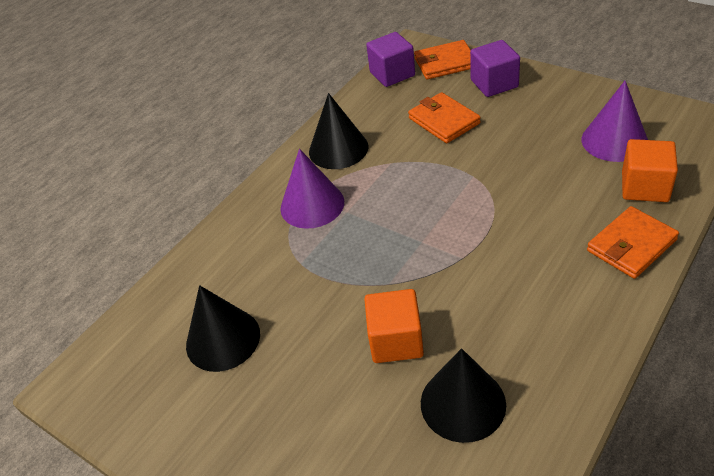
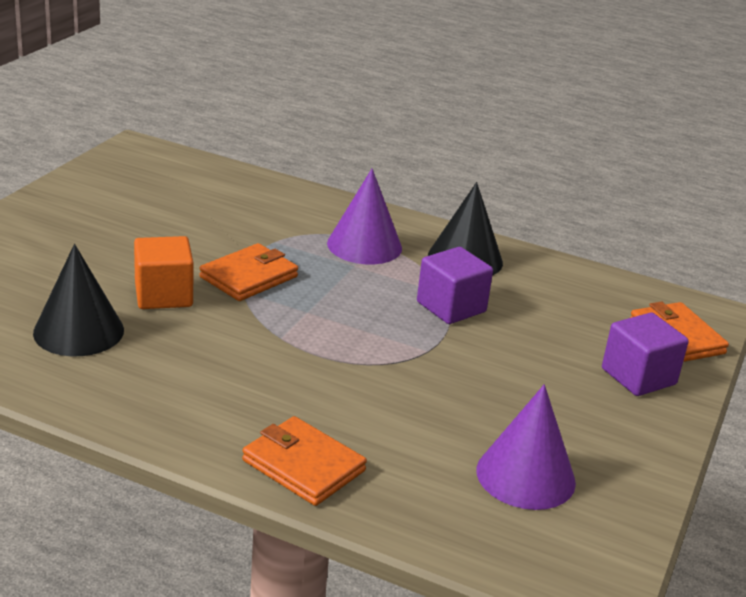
camera: 70 degrees right, 15 degrees down
black cone [186,285,260,372] -> none
purple cube [366,32,415,87] -> purple cube moved to [417,247,493,324]
orange wallet [408,92,481,143] -> orange wallet moved to [199,243,298,301]
orange cube [622,139,678,202] -> none

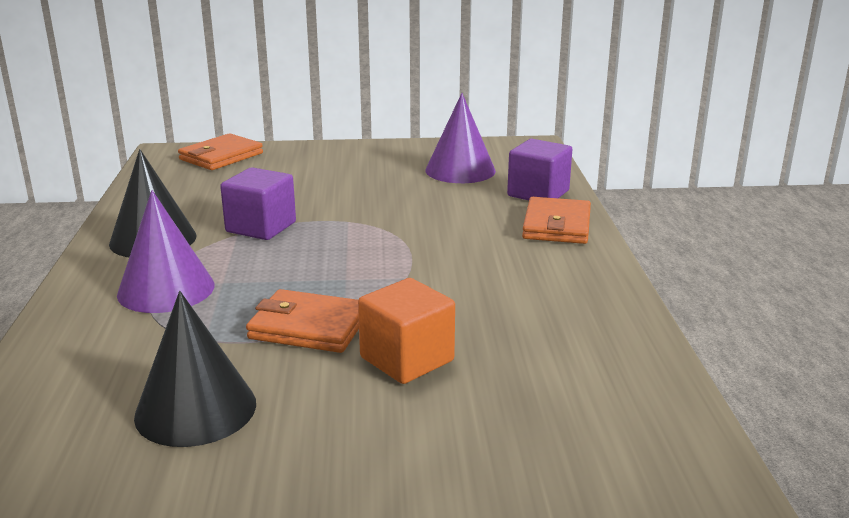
camera: 115 degrees left, 5 degrees down
black cone [33,244,124,356] -> black cone moved to [134,291,256,447]
purple cube [602,313,689,396] -> purple cube moved to [507,139,572,200]

